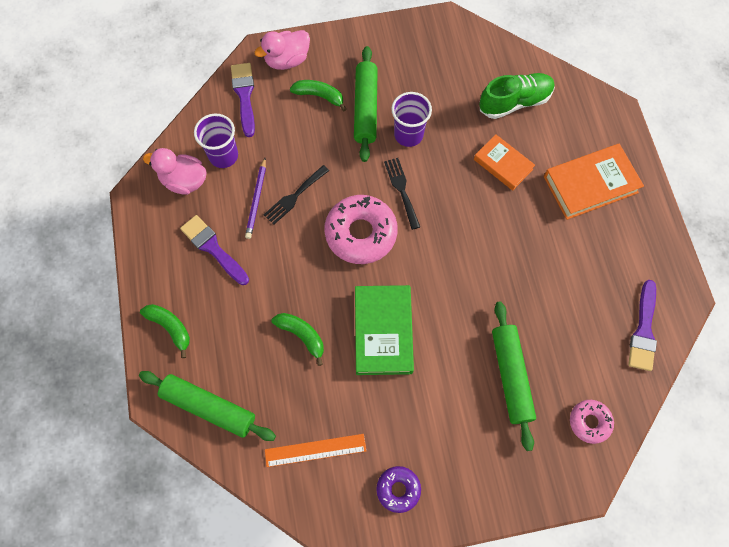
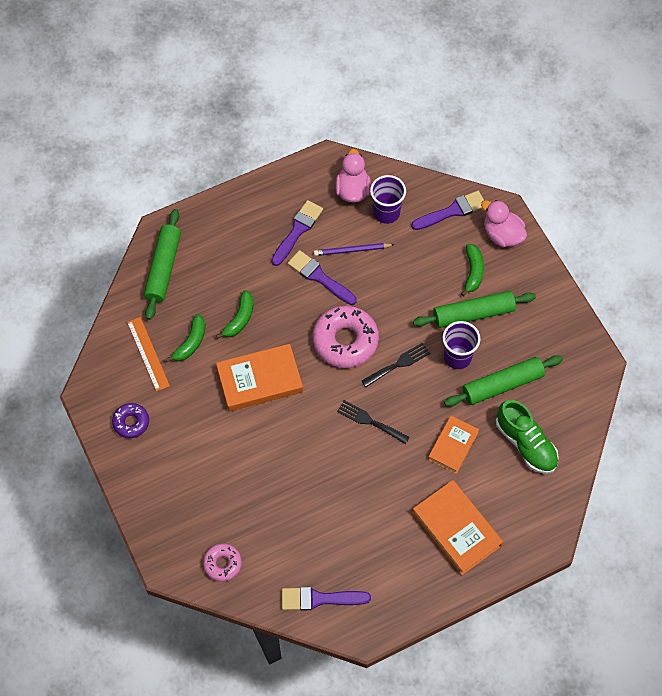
camera: 75 degrees right, 5 degrees down
green banana [140,304,190,358] -> green banana moved to [166,314,205,362]
black fork [264,165,329,225] -> black fork moved to [337,400,410,444]
green book [355,285,414,375] -> orange book [216,344,303,412]
green rolling pin [492,301,536,451] -> green rolling pin moved to [444,355,563,407]
none -> purple brush [288,250,357,305]

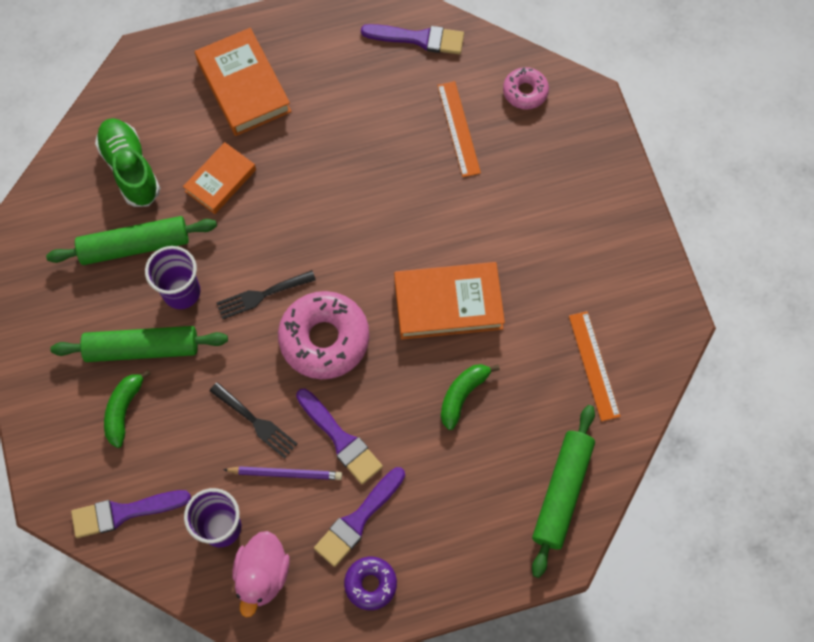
camera: 170 degrees left, 5 degrees up
purple donut [112,403,149,438] -> purple donut moved to [344,557,397,610]
green banana [166,314,205,362] -> none
black fork [337,400,410,444] -> black fork moved to [209,382,298,459]
pink duck [481,200,527,247] -> none
none -> orange ruler [437,81,481,177]

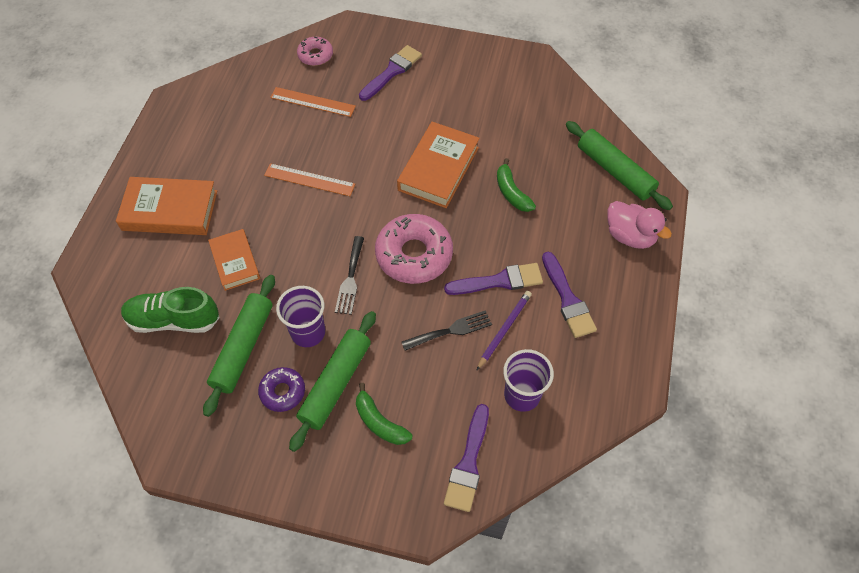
camera: 60 degrees left, 10 degrees down
pink duck [232,531,290,617] -> pink duck moved to [607,201,672,249]
purple donut [344,557,397,610] -> purple donut moved to [258,367,305,412]
purple brush [361,24,464,54] -> purple brush moved to [359,45,422,101]
orange ruler [569,311,621,421] -> orange ruler moved to [264,163,355,196]

